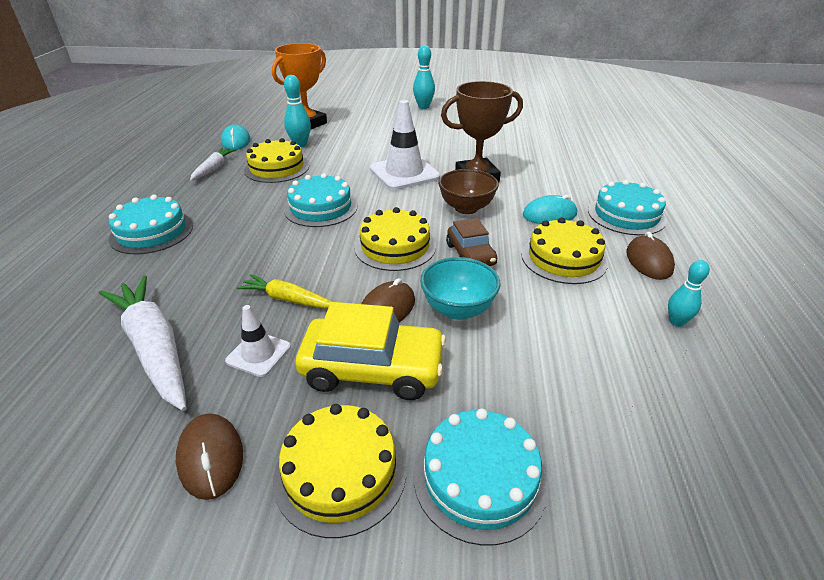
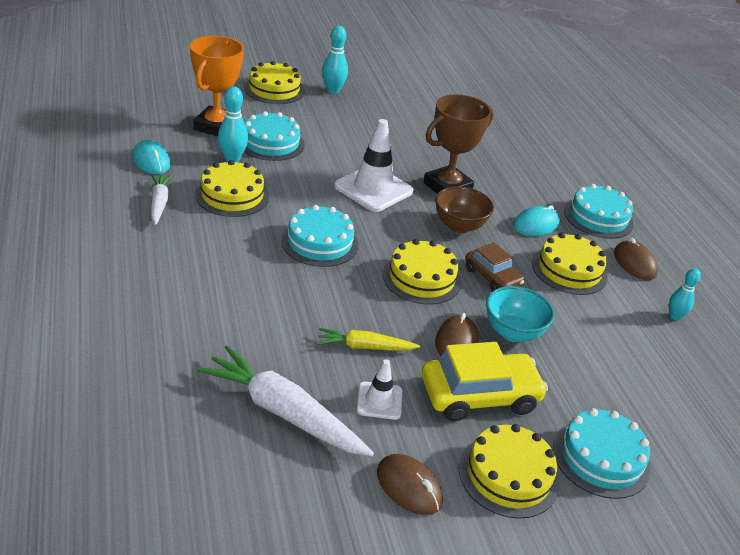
camera: 25 degrees left, 0 degrees up
turquoise cake [109,195,193,254] -> turquoise cake moved to [244,111,305,161]
none -> yellow cake [244,61,305,104]

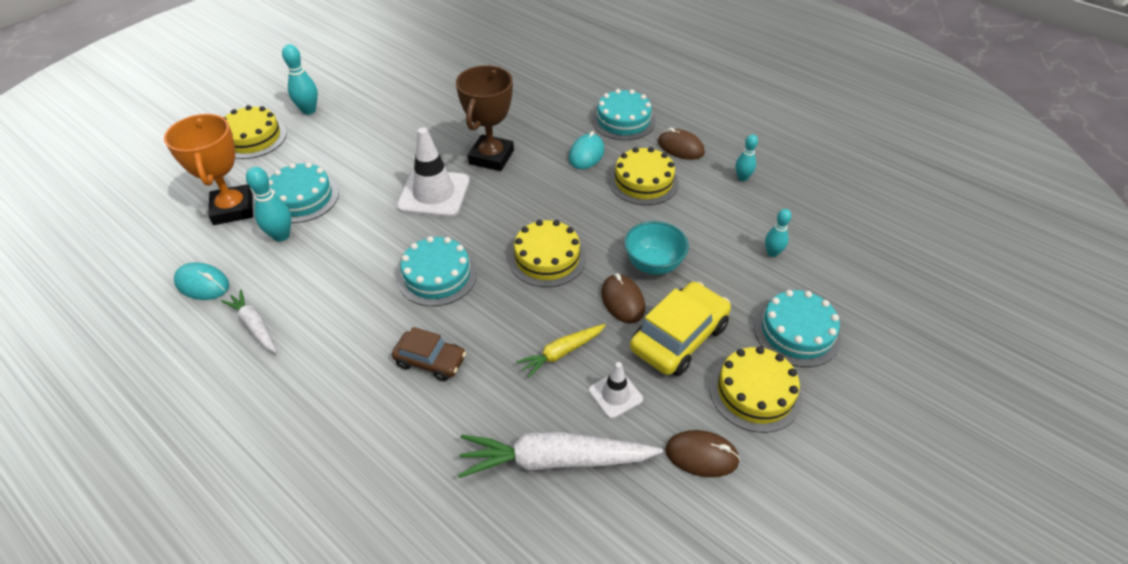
camera: 30 degrees left, 10 degrees up
yellow cake [195,160,269,217] -> none
brown bowl [435,186,494,233] -> none
brown car [465,242,525,291] -> brown car moved to [392,327,466,381]
none -> turquoise bowling pin [765,209,791,257]

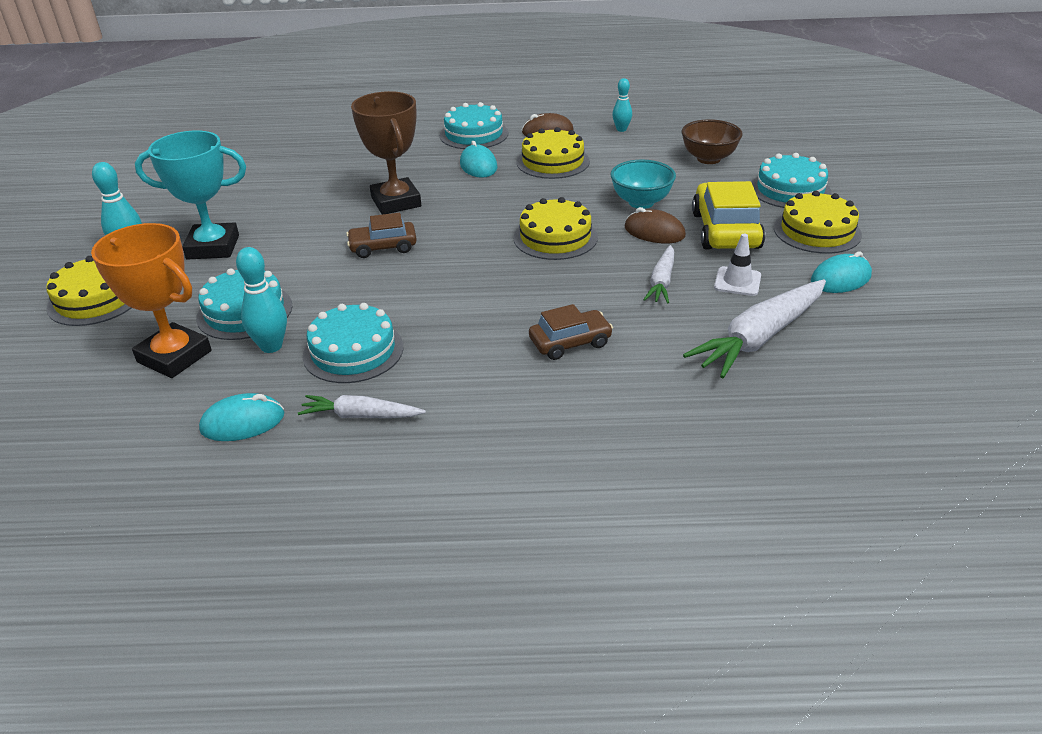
camera: 40 degrees left, 10 degrees down
white traffic cone [397,127,470,217] -> brown car [346,213,417,258]
turquoise cake [397,236,477,306] -> turquoise cake moved to [303,303,403,383]
yellow carrot [516,324,606,378] -> white carrot [643,245,674,304]
brown mouse [665,430,740,477] -> turquoise mouse [811,251,872,293]
turquoise bowling pin [765,209,791,257] -> brown bowl [682,119,743,164]
none -> turquoise trophy [135,131,246,260]

